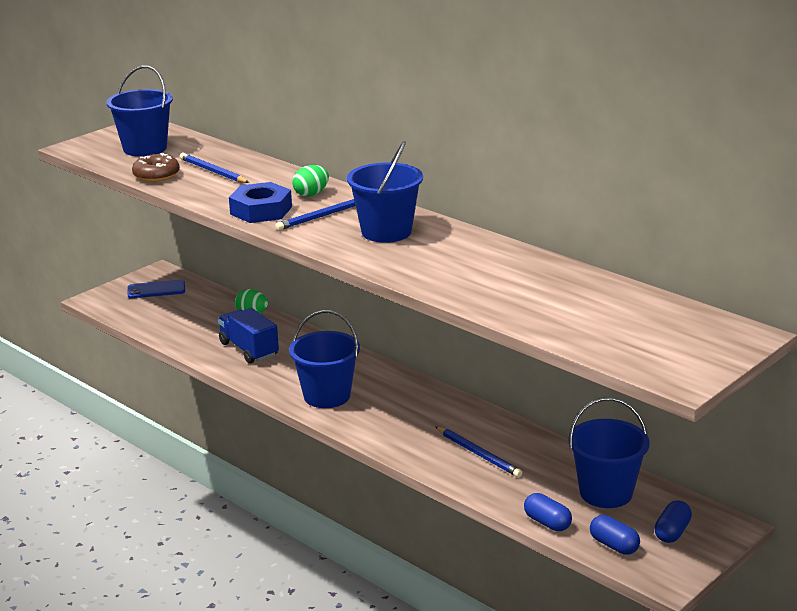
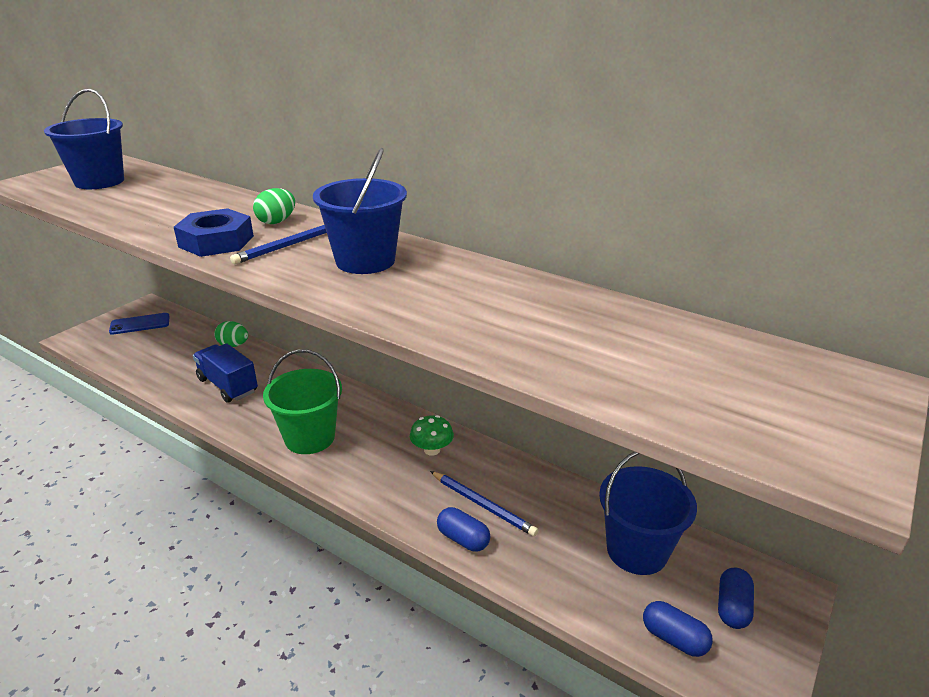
camera: 10 degrees left, 5 degrees up
brown donut [132,153,180,182] -> none
blue pencil [180,153,250,183] -> none
blue bucket [289,310,360,408] -> green bucket [263,349,342,454]
blue capsule [524,493,572,531] -> blue capsule moved to [437,507,491,552]
none -> green mushroom [410,415,454,456]

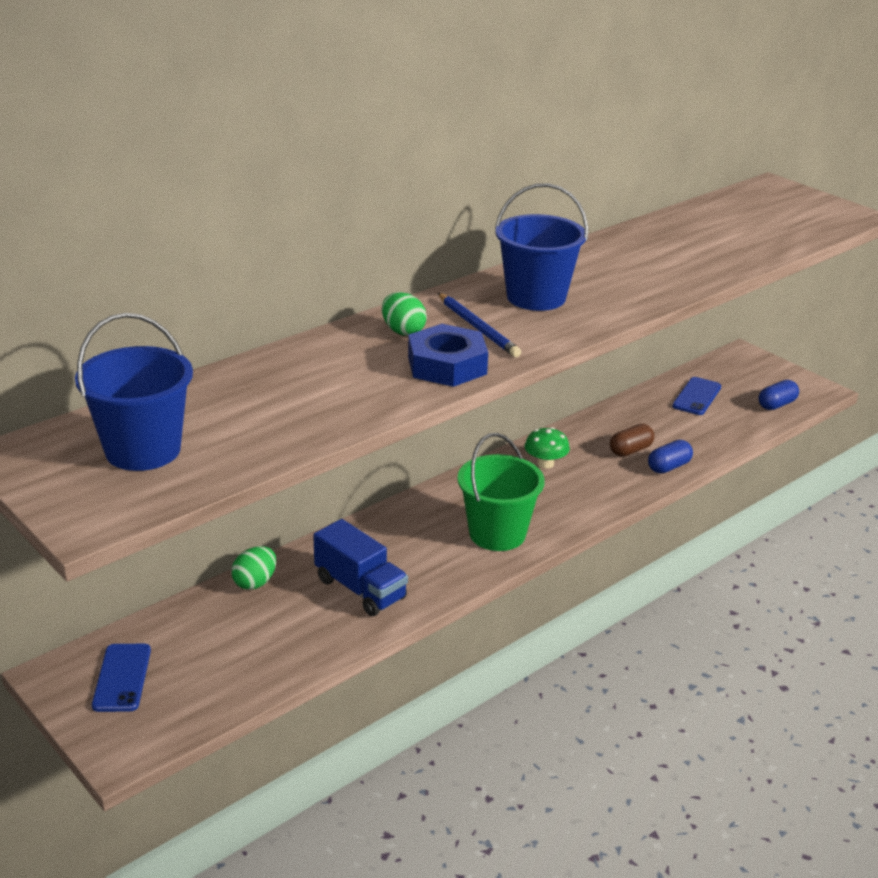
camera: 75 degrees left, 0 degrees up
blue truck [193,343,258,403] -> blue truck turned 105 degrees counterclockwise [313,519,408,616]
blue pencil [430,471,538,537] -> brown capsule [610,424,654,457]
blue bucket [599,452,697,575] -> blue phone [672,377,721,415]
blue capsule [718,568,754,629] -> none

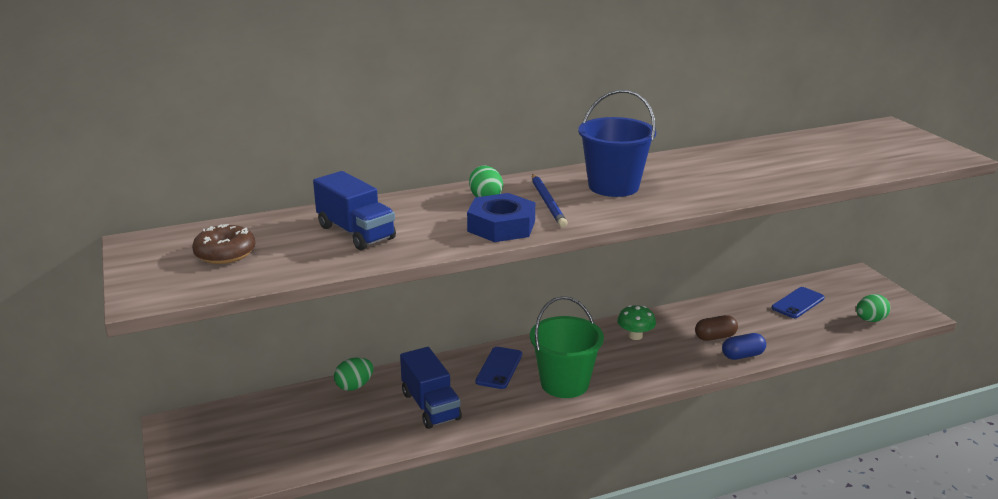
camera: 20 degrees right, 5 degrees down
blue bucket [75,313,193,471] -> brown donut [192,224,255,264]
blue phone [92,644,151,712] -> blue phone moved to [475,347,522,389]
blue capsule [759,380,799,410] -> green egg [856,294,890,322]
none -> blue truck [313,171,396,250]

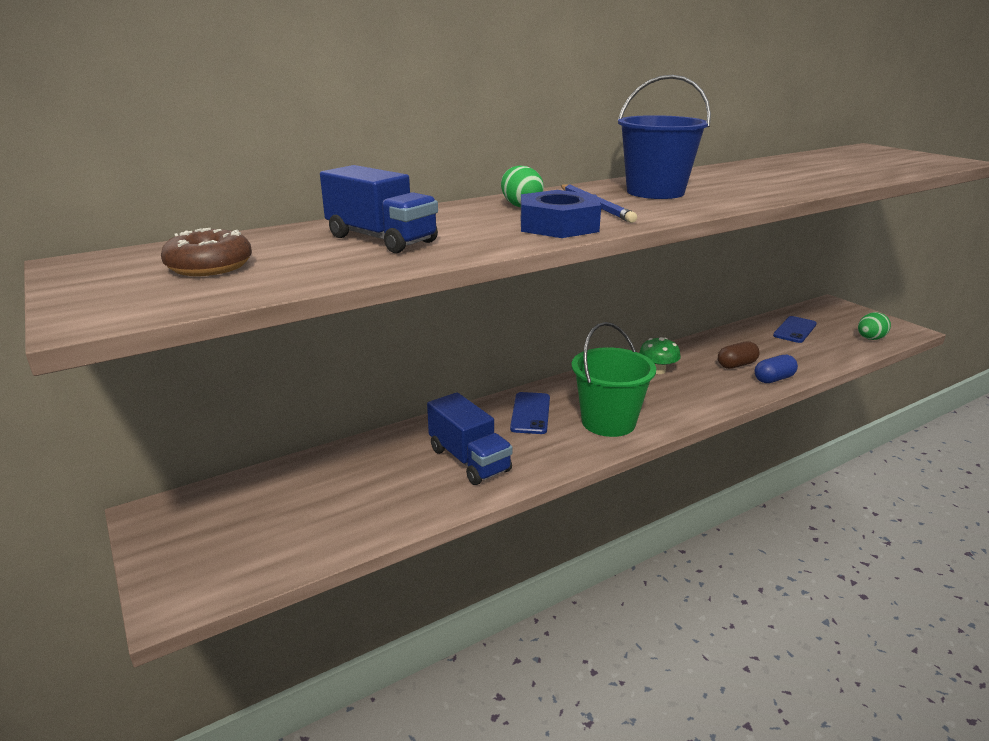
camera: 10 degrees left, 0 degrees up
green egg [334,357,373,391] -> none

